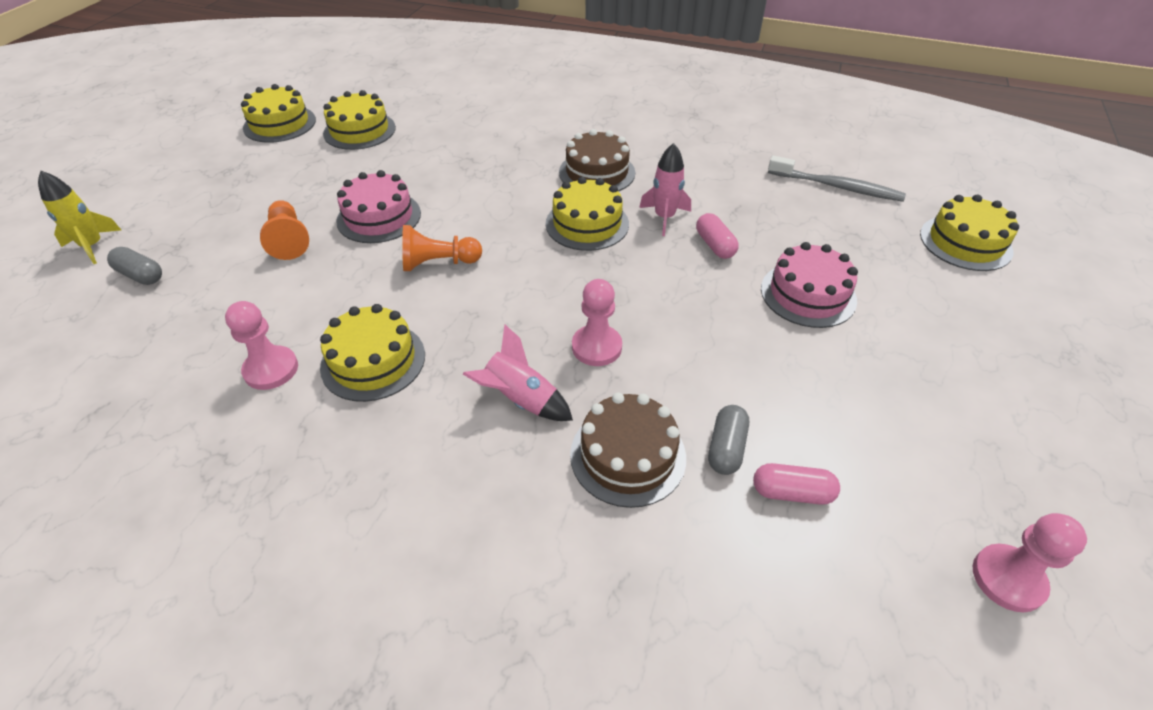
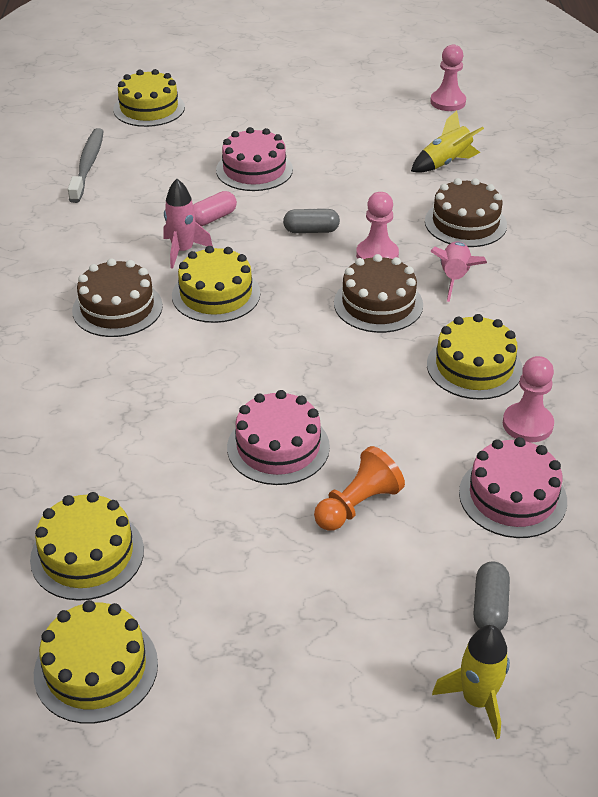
camera: 110 degrees left, 5 degrees down
orange pawn [402,225,482,271] -> none
grey capsule [708,405,749,475] -> grey capsule moved to [283,209,340,233]
pink capsule [753,463,840,505] -> yellow rocket [411,111,484,173]
none -> brown cake [334,254,423,333]
none -> pink cake [459,437,567,538]

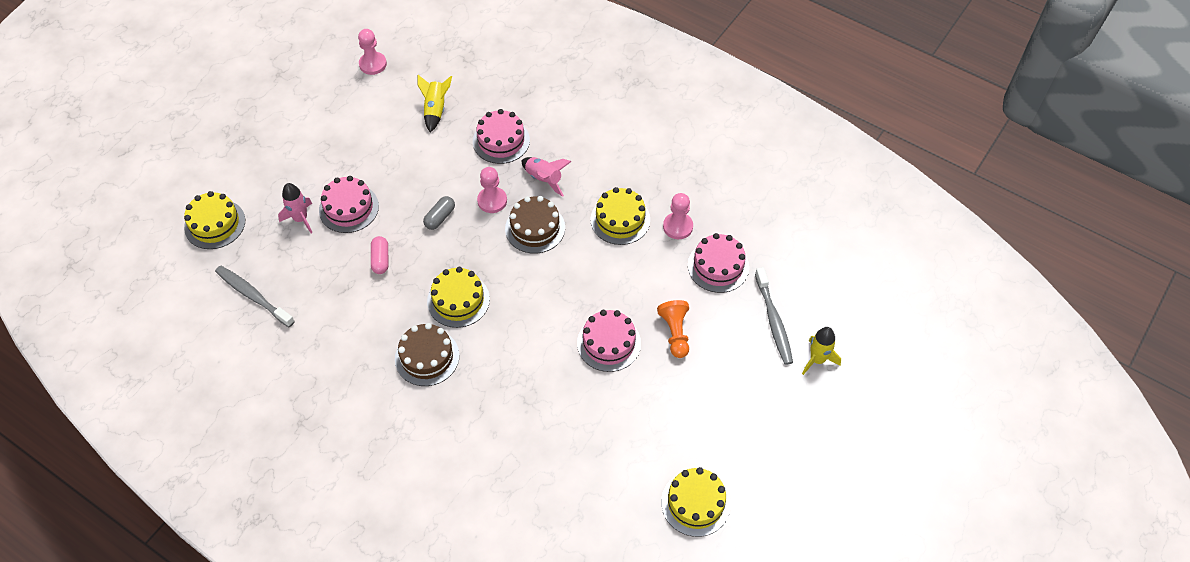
camera: 55 degrees left, 15 degrees up
yellow cake [30,492,144,601] -> none
pink rocket [164,179,213,269] -> pink rocket moved to [278,183,313,233]
brown cake [425,178,507,247] -> pink cake [473,109,530,164]
grey capsule [473,561,510,631] -> grey toothbrush [755,267,793,365]

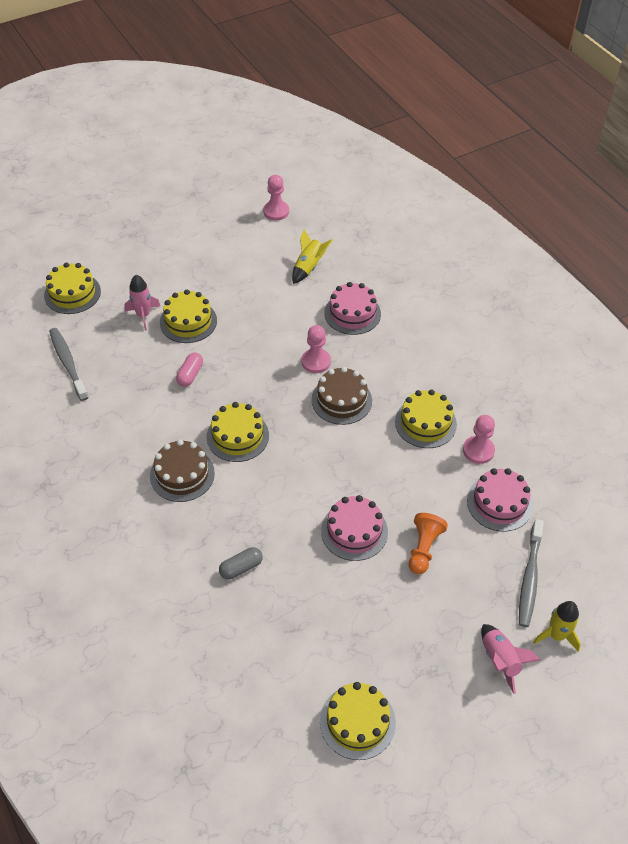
camera: 25 degrees right, 5 degrees down
pink cake [319,176,379,233] -> yellow cake [160,290,217,343]
grey capsule [423,196,455,230] -> grey capsule moved to [219,547,263,580]
pink rocket [522,157,571,197] -> pink rocket moved to [481,624,540,694]

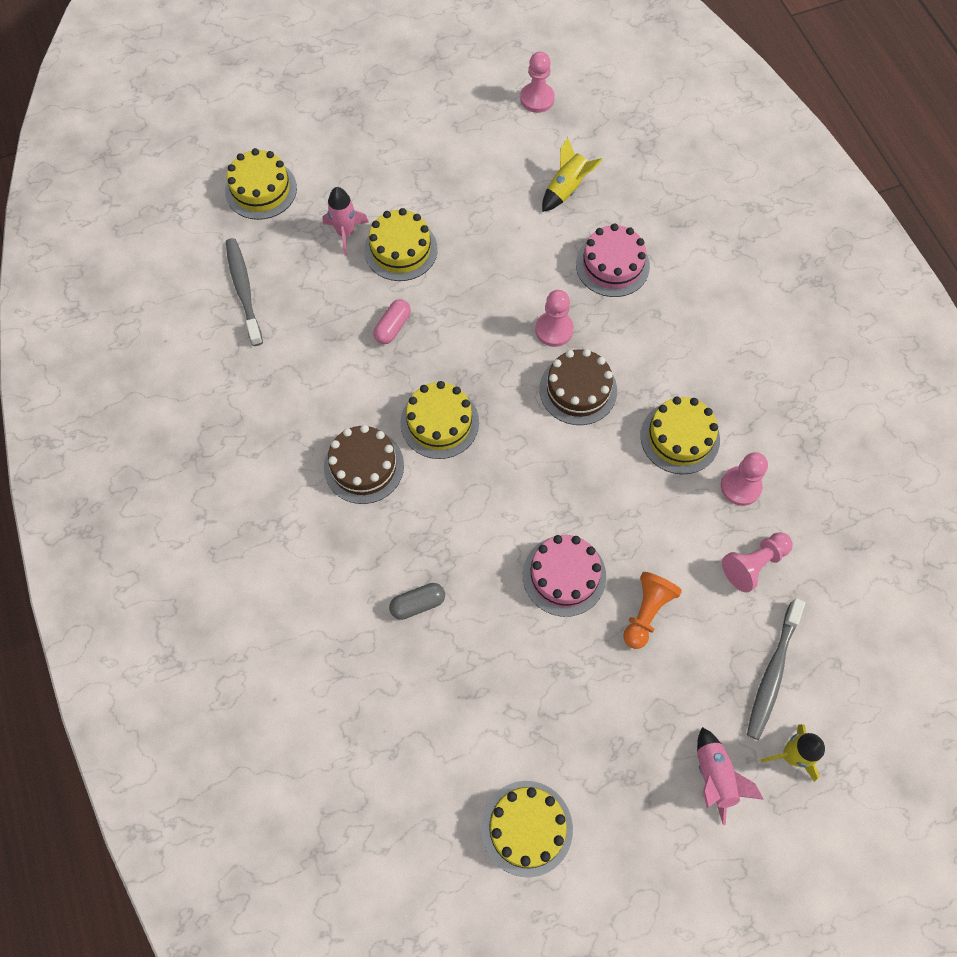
camera: 10 degrees right, 15 degrees up
pink cake [467,468,533,532] -> pink pawn [722,532,793,592]

